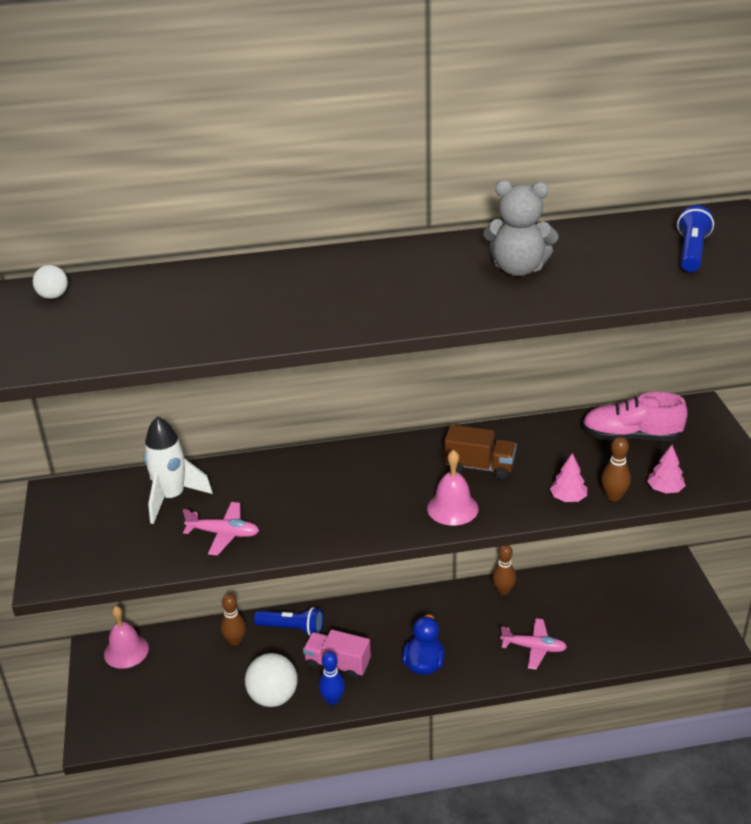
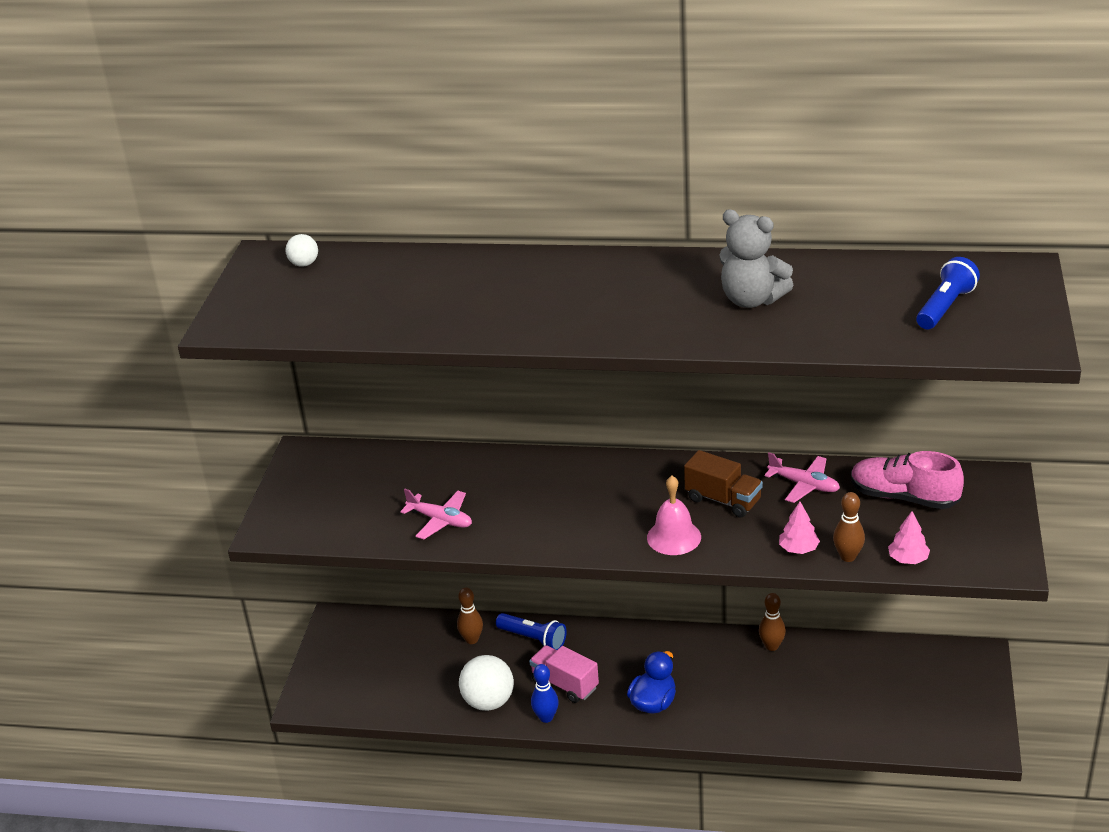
camera: 20 degrees right, 0 degrees up
pink bell [104,606,149,669] -> none
white rocket [143,416,213,524] -> none
pink plane [500,618,567,670] -> pink plane moved to [764,452,840,503]

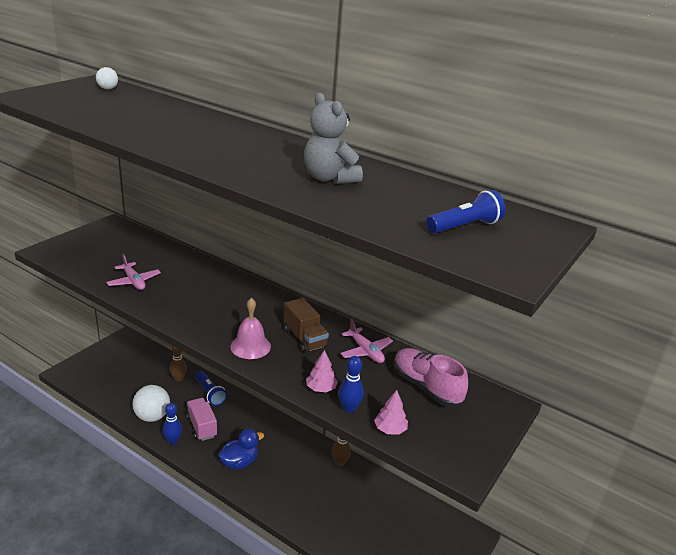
camera: 20 degrees right, 5 degrees down
brown bowling pin [833,492,865,562] -> blue bowling pin [338,356,364,413]

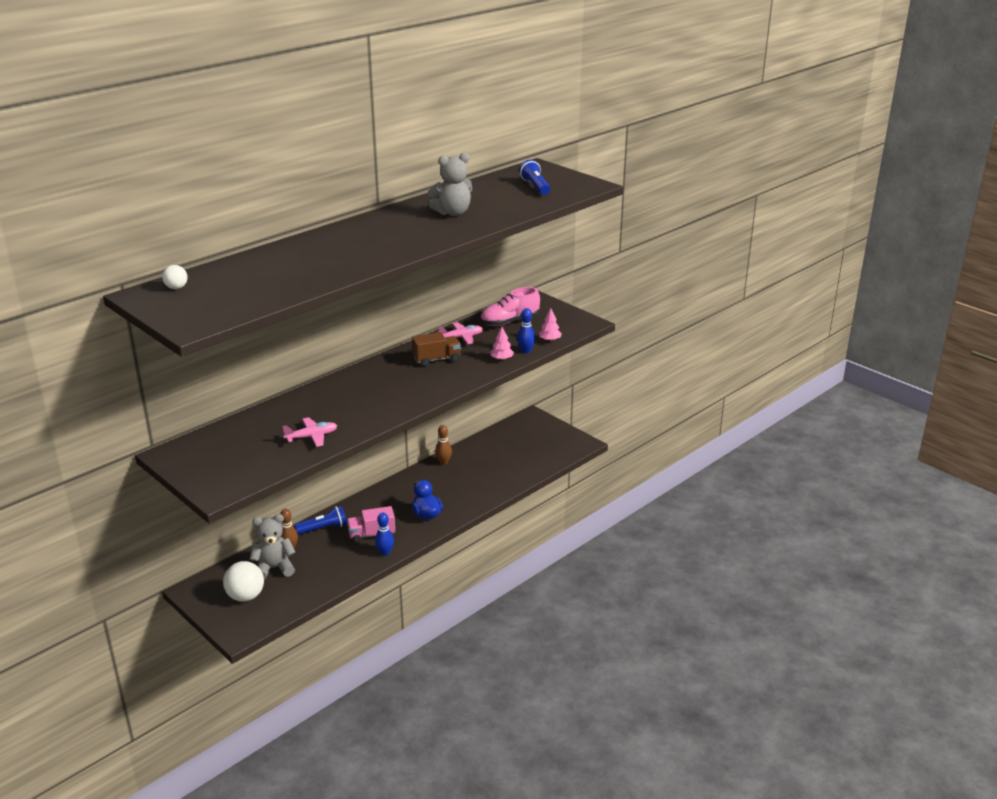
camera: 75 degrees left, 0 degrees up
white ball [132,385,170,422] -> white ball moved to [223,561,264,601]
pink bell [230,298,271,359] -> none
none -> grey teddy bear [249,514,296,580]

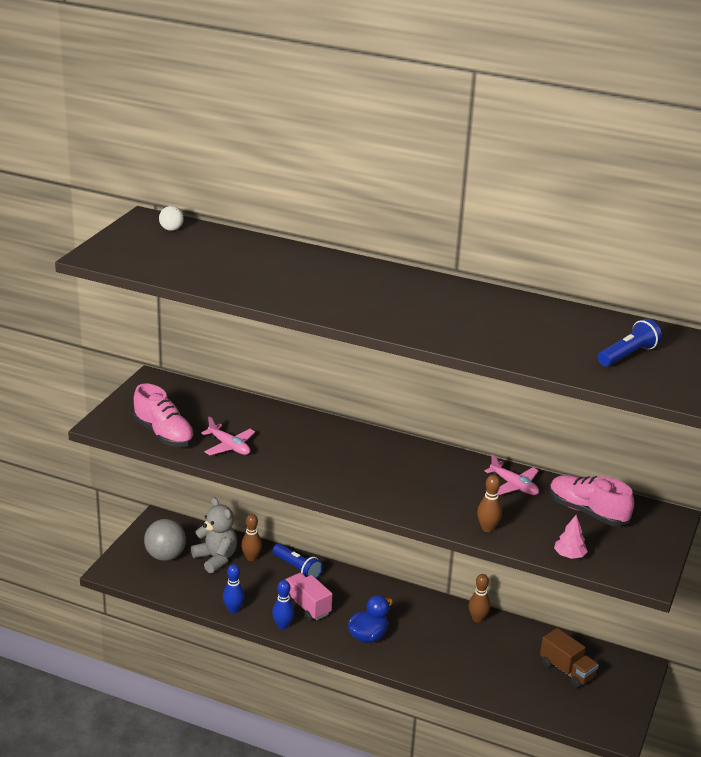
camera: 65 degrees right, 0 degrees up
white ball [223,561,264,601] -> grey ball [144,519,186,561]
brown truck [412,332,461,367] -> brown truck moved to [540,628,599,688]
grey teddy bear [428,153,472,216] -> none
pink tree [490,327,514,360] -> brown bowling pin [477,475,502,532]
blue bowling pin [517,308,535,353] -> blue bowling pin moved to [223,564,245,613]
none -> pink shoe [133,384,195,447]

